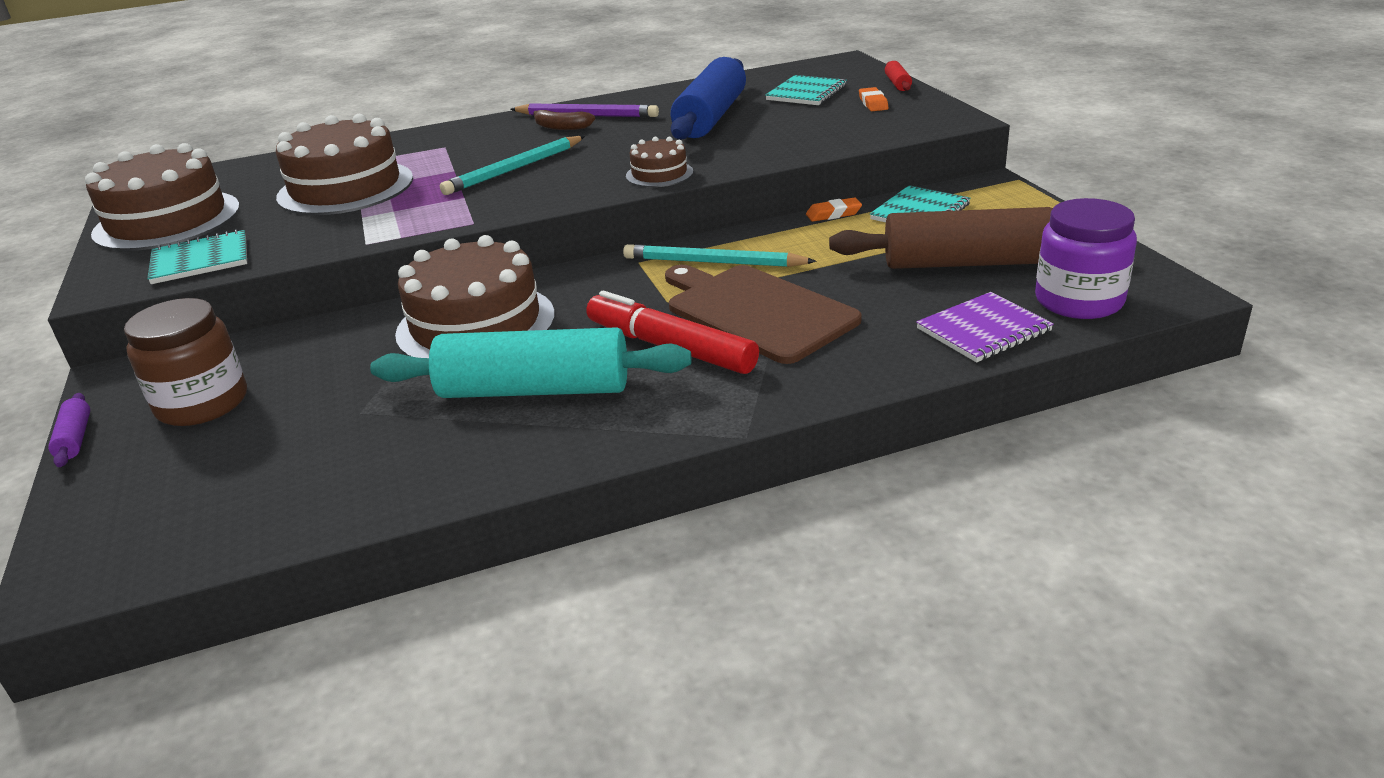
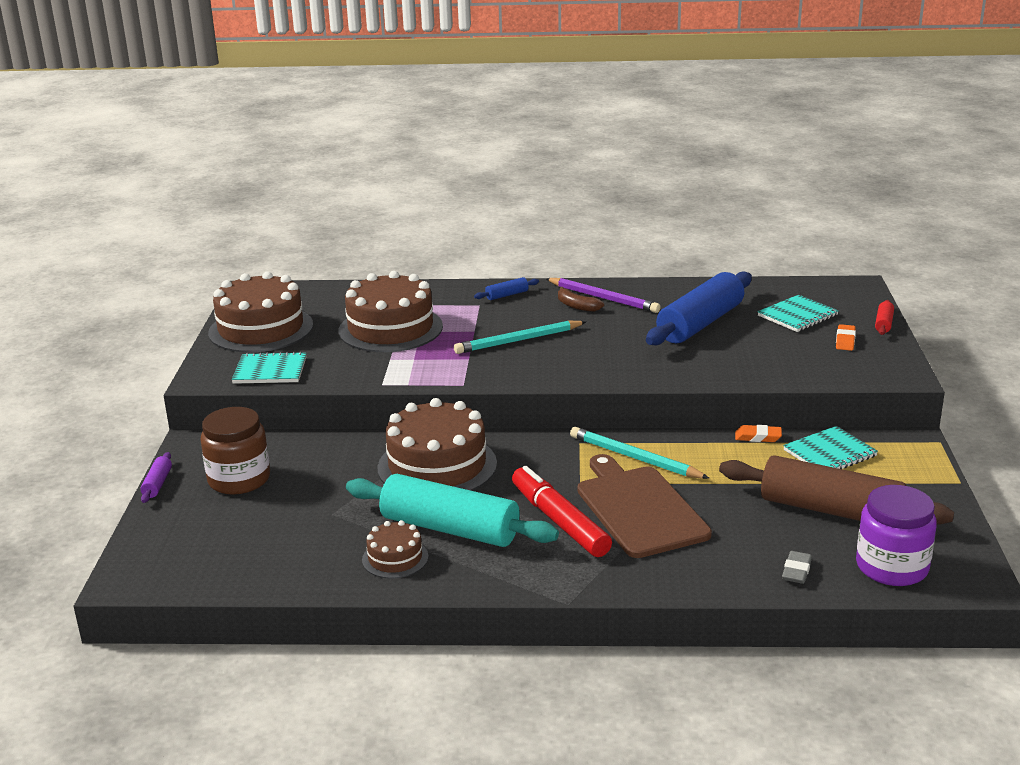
camera: 20 degrees right, 5 degrees down
brown cake [626,137,693,187] -> brown cake moved to [362,520,428,579]
purple notebook [916,292,1054,363] -> grey eraser [782,551,812,584]
none -> blue rolling pin [474,277,539,300]

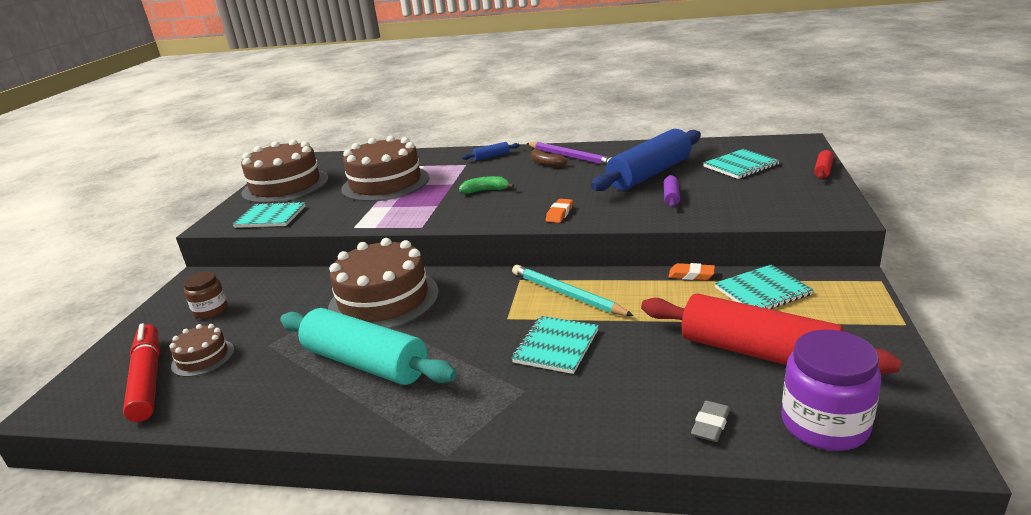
camera: 10 degrees right, 0 degrees up
purple rolling pin [140,452,172,503] -> purple rolling pin moved to [664,175,680,208]
brown jar [200,407,270,495] -> brown jar [183,272,228,319], size x0.60
brown cake [362,520,428,579] -> brown cake moved to [169,324,234,377]
turquoise pencil [454,321,586,354] -> green banana [459,176,515,193]
red marker [512,466,612,557] -> red marker moved to [123,323,160,422]
brown cutting board [577,454,712,558] -> turquoise notebook [511,316,599,374]
brown rolling pin [719,455,954,524] -> red rolling pin [641,293,901,374]
orange eraser [836,324,856,351] -> orange eraser moved to [546,199,573,223]

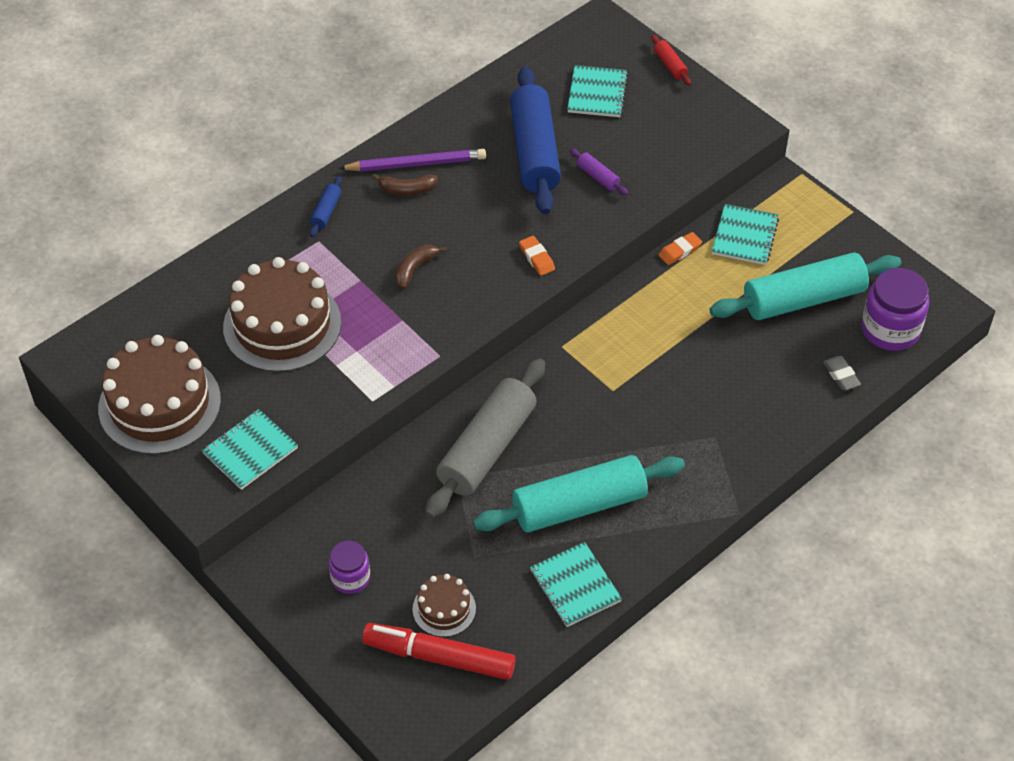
camera: 55 degrees left, 25 degrees up
brown jar [183,272,228,319] -> purple jar [329,541,370,594]
brown cake [328,238,439,329] -> grey rolling pin [425,358,545,518]
green banana [459,176,515,193] -> brown banana [395,245,447,289]
turquoise notebook [511,316,599,374] -> turquoise notebook moved to [530,542,622,627]
turquoise pencil [512,265,634,316] -> none
red rolling pin [641,293,901,374] -> turquoise rolling pin [710,252,901,320]

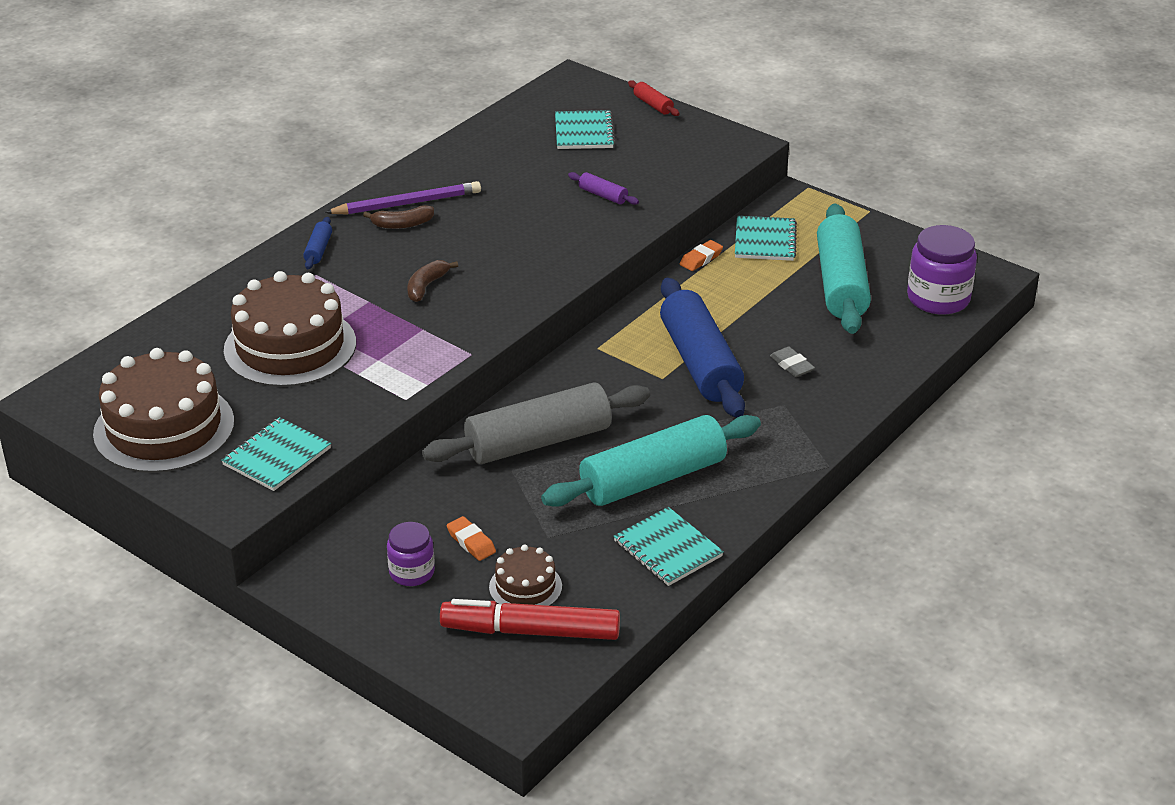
camera: 10 degrees left, 15 degrees down
grey rolling pin [425,358,545,518] -> grey rolling pin turned 45 degrees clockwise [422,382,650,464]
blue rolling pin [510,66,561,214] -> blue rolling pin moved to [660,278,745,418]
orange eraser [519,236,555,276] -> orange eraser moved to [447,516,496,561]
turquoise rolling pin [710,252,901,320] -> turquoise rolling pin turned 60 degrees counterclockwise [817,203,871,334]
grey eraser [823,356,861,390] -> grey eraser moved to [770,347,815,377]

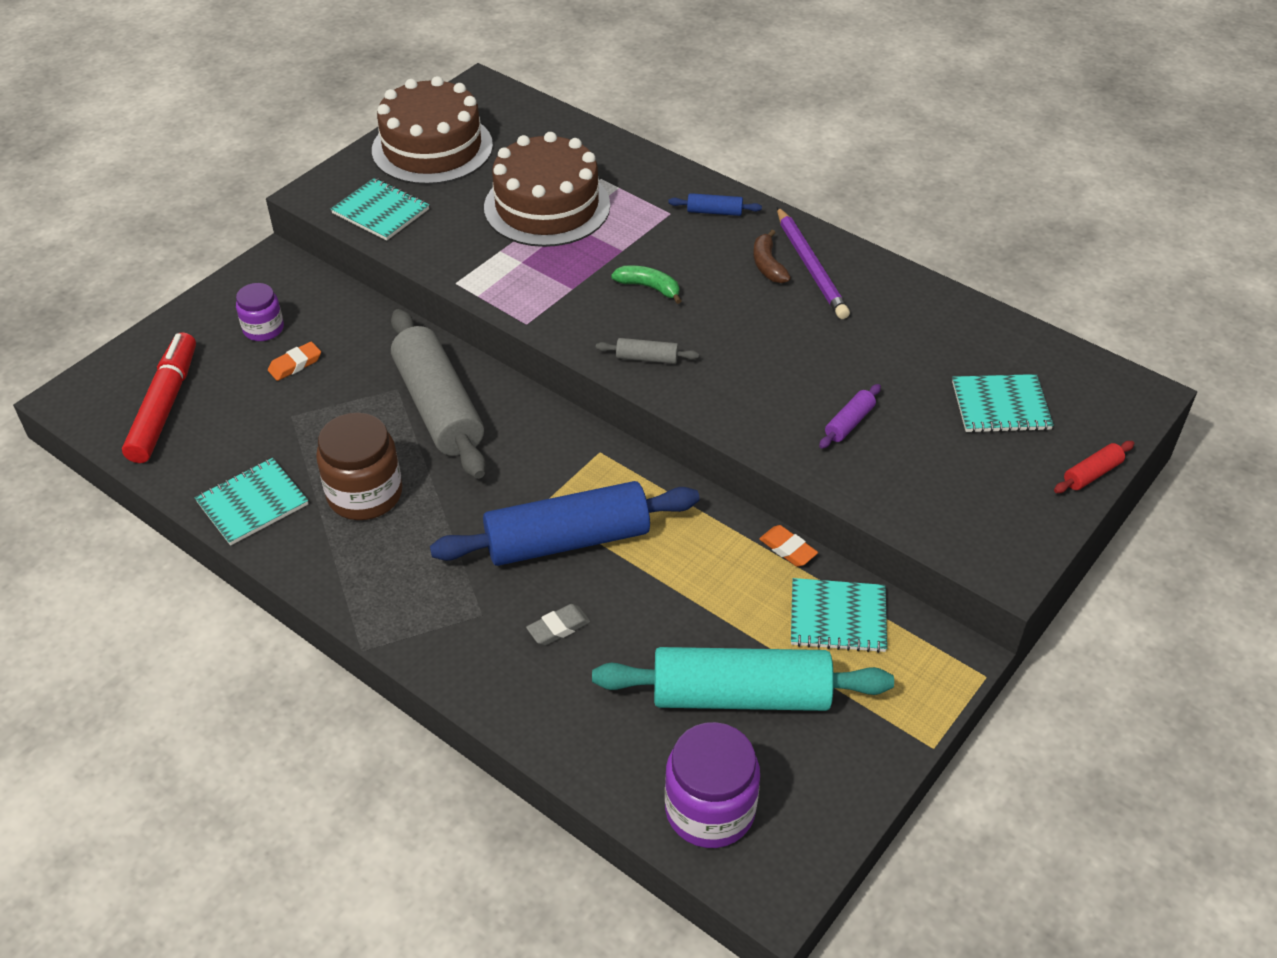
camera: 90 degrees right, 10 degrees up
brown banana [408,260,458,302] -> green banana [611,265,681,304]
brown cake [489,545,562,606] -> none
turquoise rolling pin [541,415,761,507] -> brown jar [316,413,402,520]
none -> grey rolling pin [596,338,699,364]

